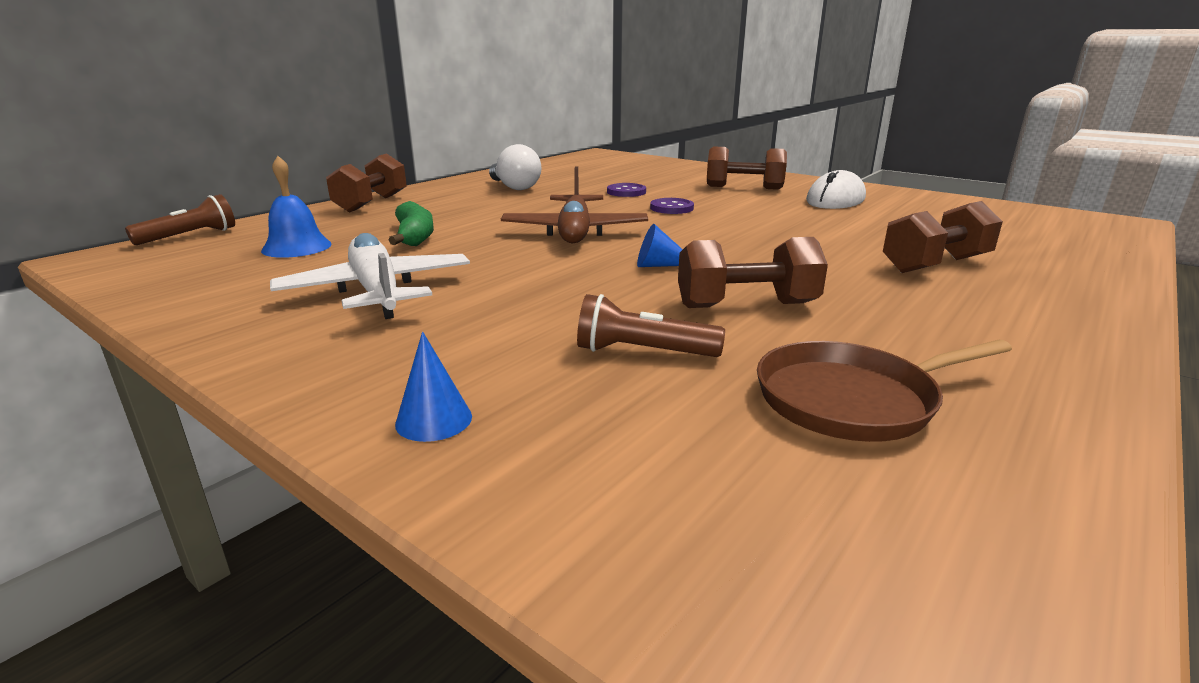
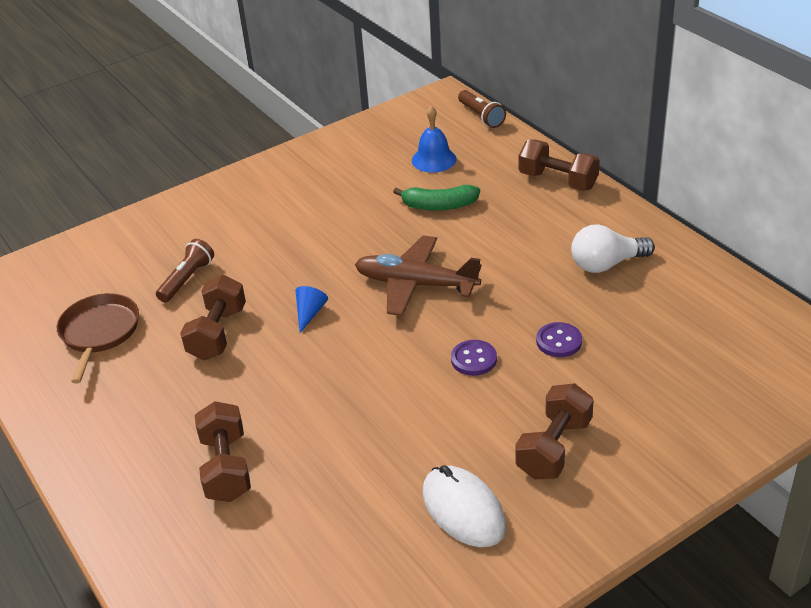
camera: 110 degrees right, 15 degrees up
white plane [270,233,470,319] -> none
blue cone [395,332,472,442] -> none

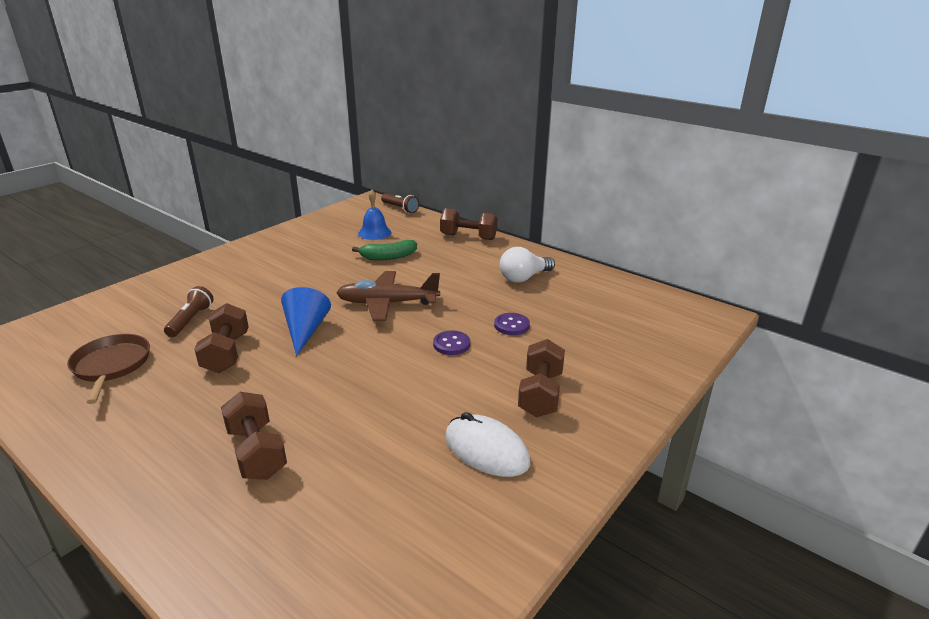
camera: 20 degrees left, 10 degrees down
blue cone [296,286,328,333] -> blue cone [281,287,331,356], size x1.75

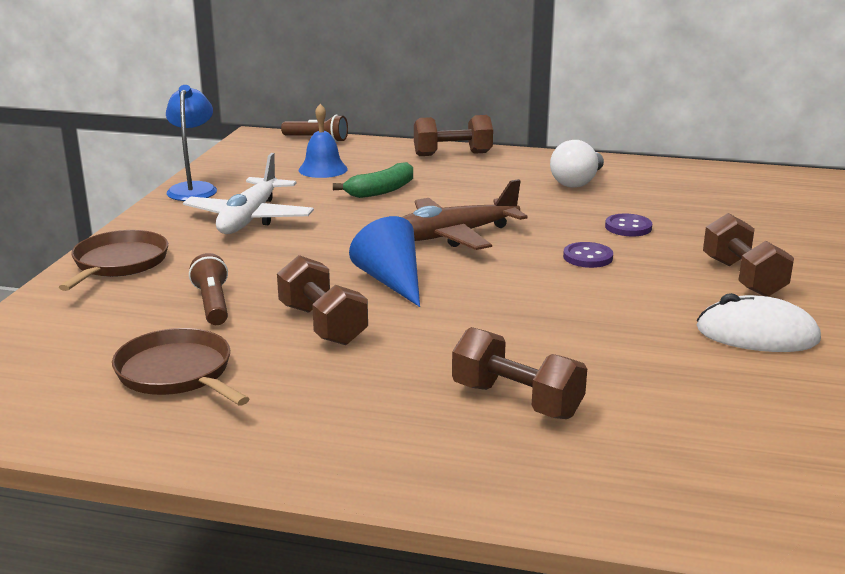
camera: 25 degrees left, 5 degrees down
none -> brown pan [59,230,168,291]
none -> blue lamp [166,85,217,201]
none -> white plane [183,153,314,234]

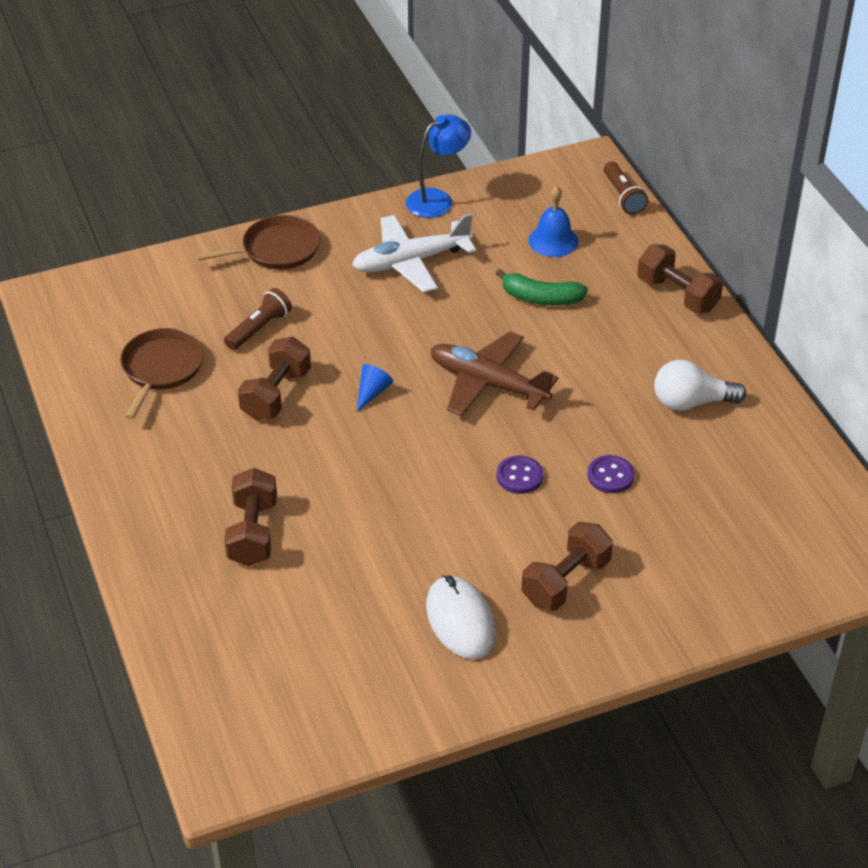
camera: 55 degrees right, 20 degrees up
blue cone [349,216,420,307] -> blue cone [357,364,393,412], size x0.57

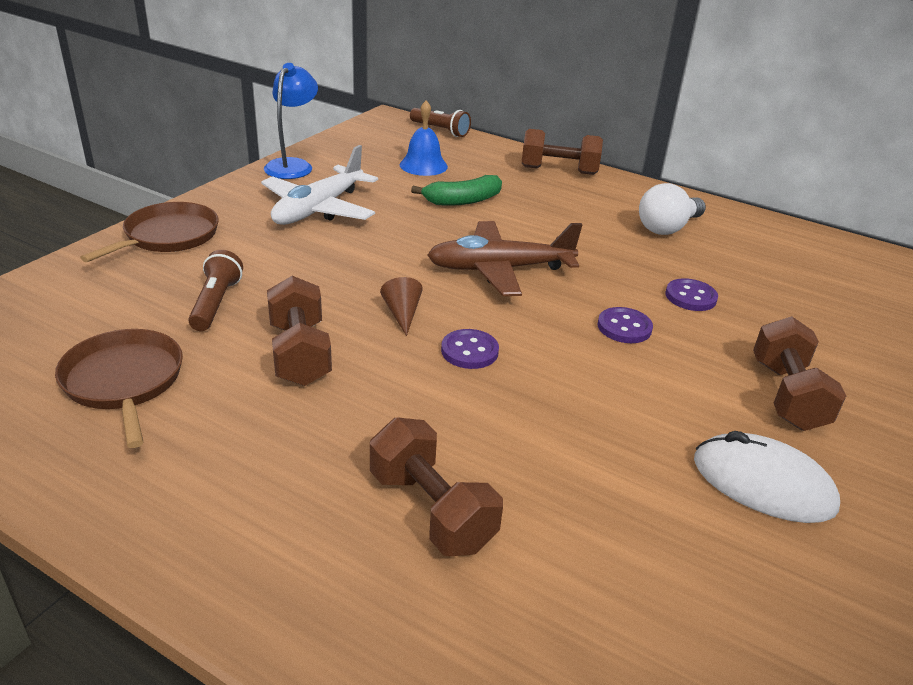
camera: 40 degrees left, 10 degrees down
blue cone [357,364,393,412] -> brown cone [380,277,423,336]
none -> purple button [441,329,499,369]

